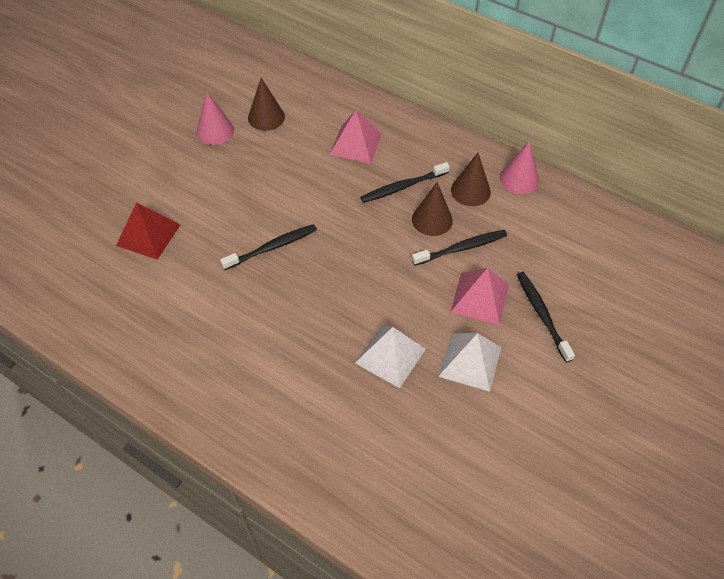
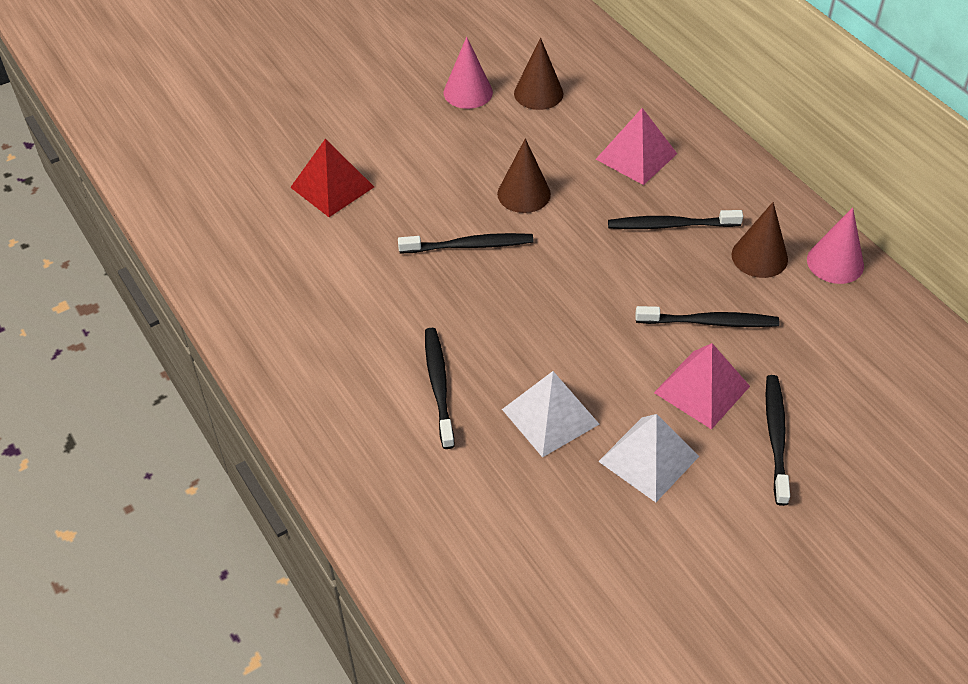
camera: 25 degrees right, 5 degrees down
brown cone [412,182,453,236] -> brown cone moved to [497,138,551,213]
none -> black toothbrush [425,328,455,449]

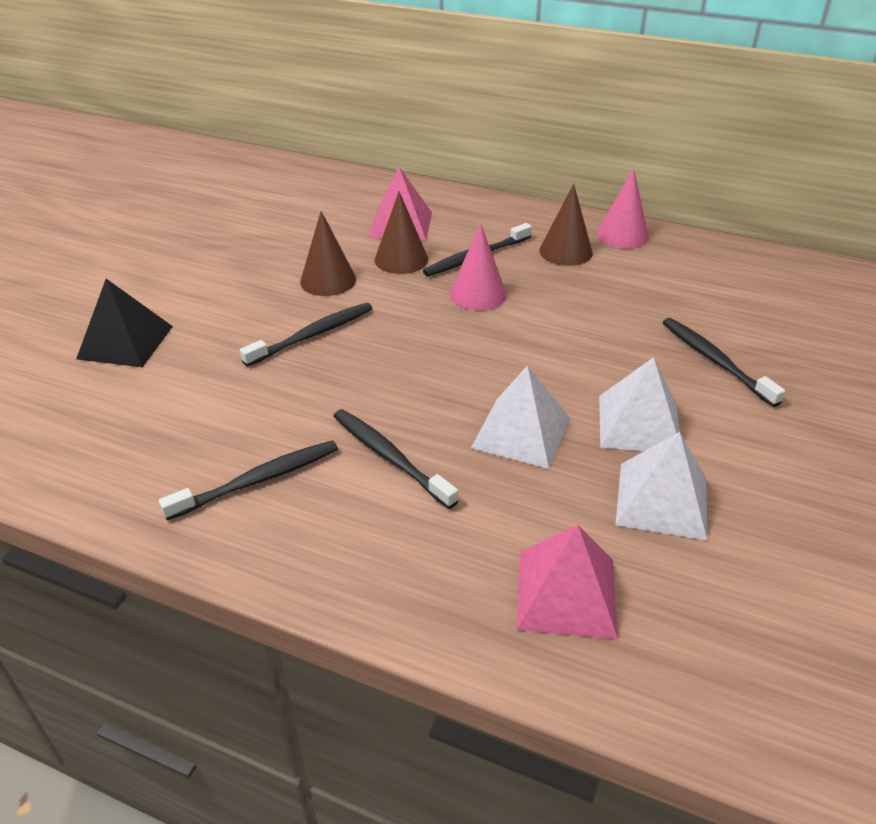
camera: 35 degrees left, 10 degrees down
red pyramid [290,139,374,217] -> black pyramid [76,279,173,367]
pink cone [444,37,493,109] -> pink cone moved to [450,223,507,310]
brown cone [514,38,563,110] -> brown cone moved to [375,191,428,274]
black toothbrush [635,306,779,327] -> black toothbrush moved to [159,440,338,520]
pink pyramid [654,343,750,430] -> pink pyramid moved to [517,525,618,639]
none -> white pyramid [615,432,707,540]

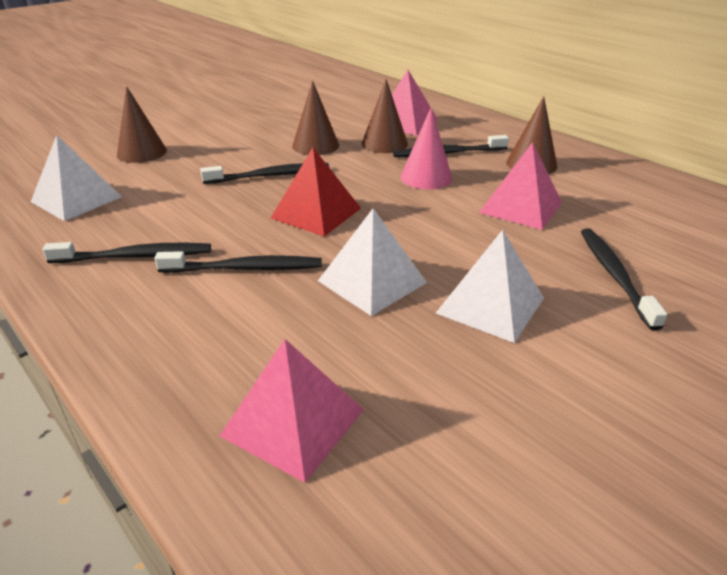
camera: 25 degrees right, 5 degrees down
black pyramid [76,279,173,367] -> brown cone [117,86,167,163]
black toothbrush [333,409,458,509] -> black toothbrush turned 105 degrees clockwise [155,251,322,273]
pink cone [597,168,649,248] -> none
white pyramid [615,432,707,540] -> white pyramid moved to [31,135,122,221]
none -> red pyramid [271,148,361,236]
none -> pink pyramid [479,142,562,230]

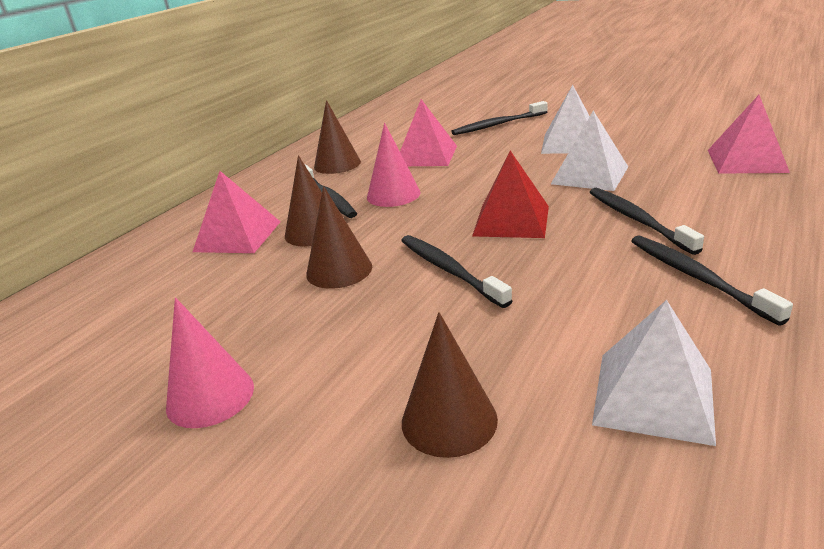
camera: 105 degrees left, 5 degrees down
none -> pink cone [166,297,254,428]

